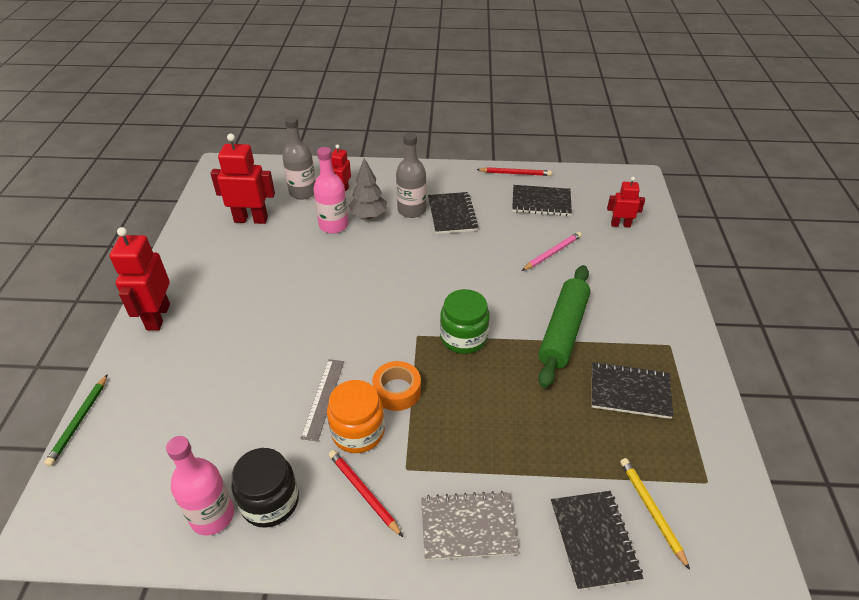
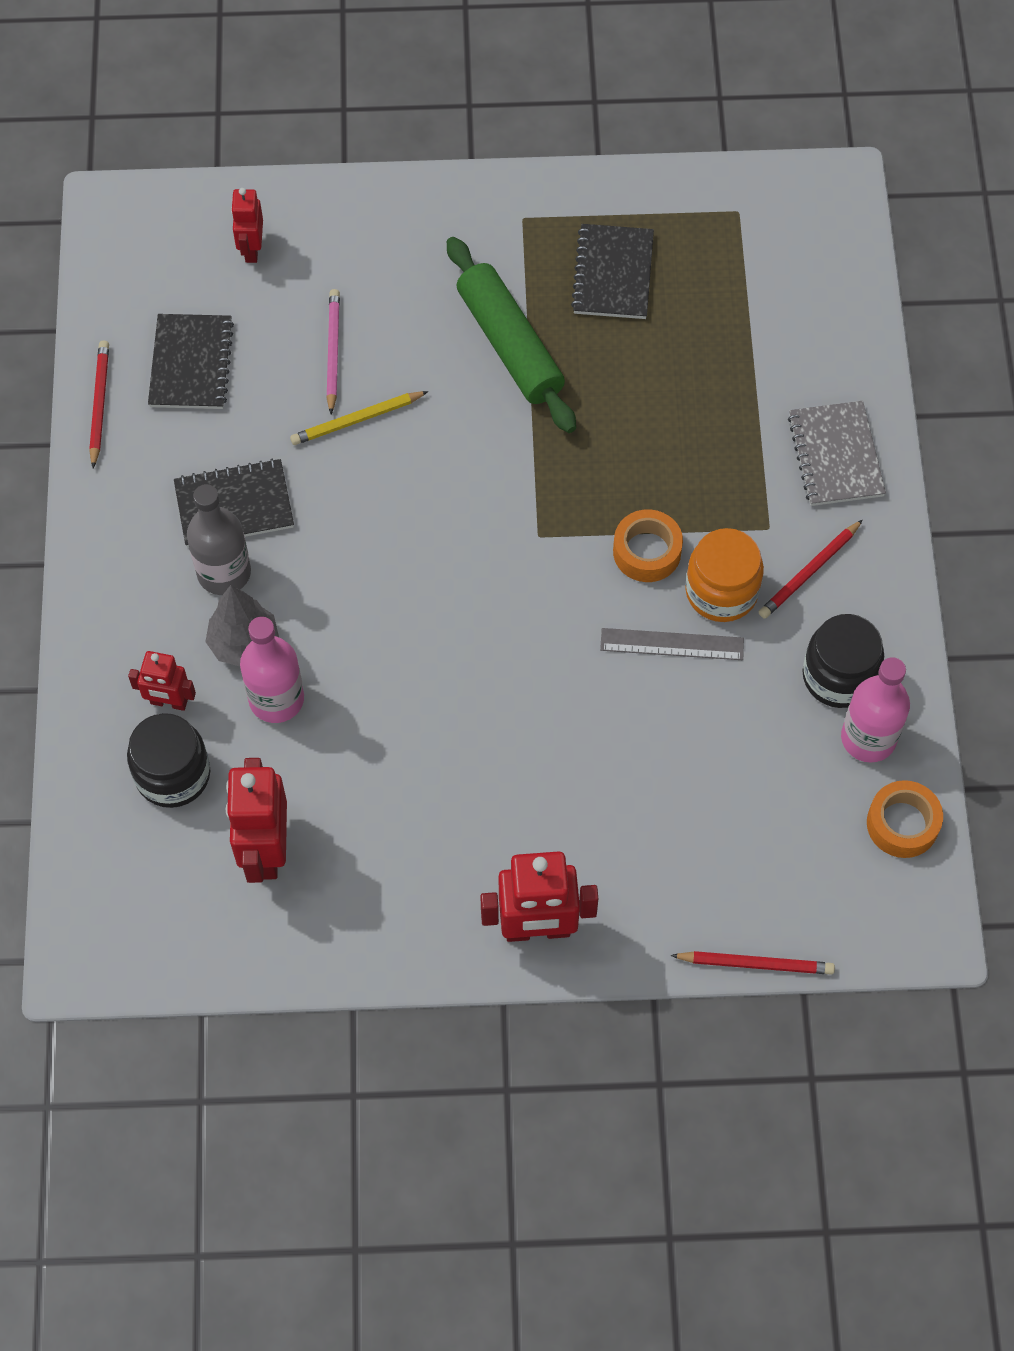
camera: 95 degrees left, 20 degrees up
green pencil [44,374,108,466] -> red pencil [670,951,835,975]
grey bottle [282,116,316,200] -> black jar [127,713,210,808]
green jar [440,289,490,354] -> none
pink pencil [522,232,582,271] -> pink pencil turned 45 degrees clockwise [326,289,340,414]
green rolling pin [538,265,590,388] -> green rolling pin turned 45 degrees clockwise [447,237,576,433]
black notebook [551,491,644,590] -> none
yellow pencil [620,458,690,570] -> yellow pencil moved to [290,391,429,445]
none -> orange tape [867,780,943,858]

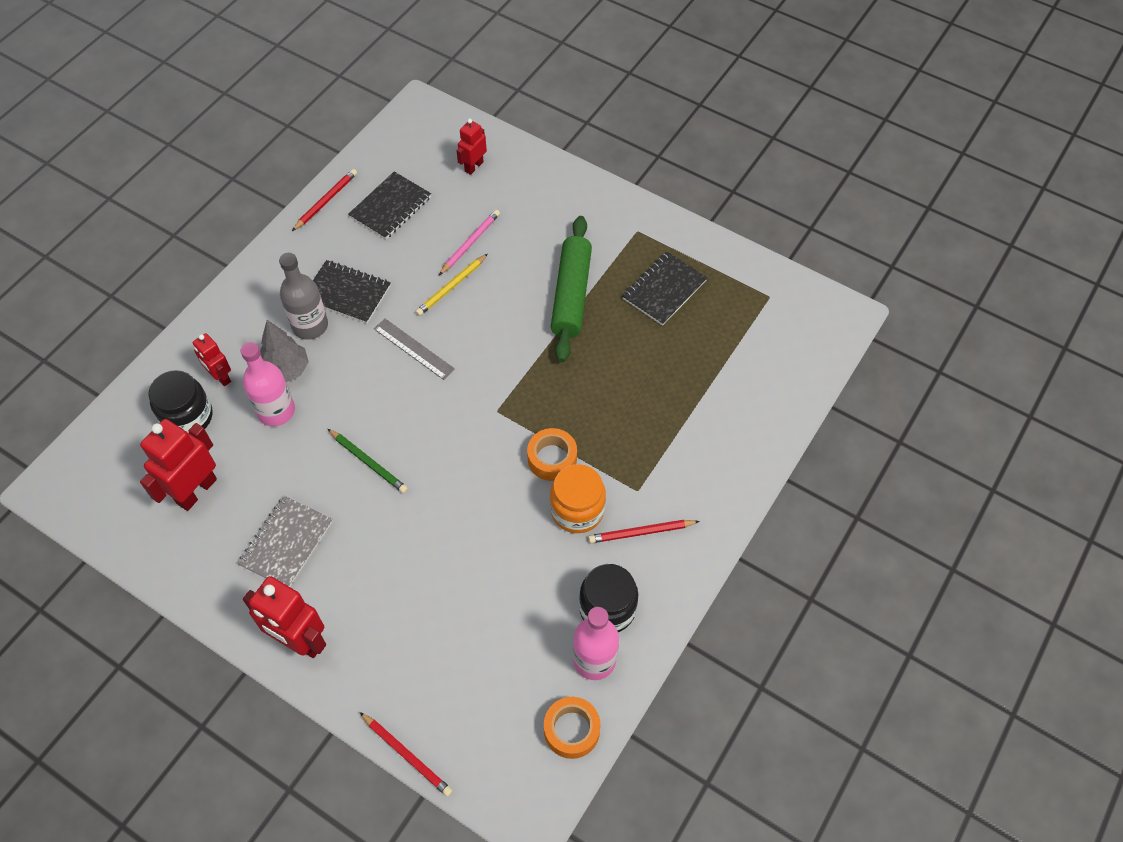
camera: 35 degrees right, 5 degrees down
yellow pencil [290,391,429,445] -> yellow pencil turned 60 degrees counterclockwise [415,254,488,316]
grey ruler [600,628,744,660] -> grey ruler moved to [374,319,455,380]
grey notebook [788,401,886,506] -> grey notebook moved to [237,496,333,587]
none -> green pencil [328,429,408,493]

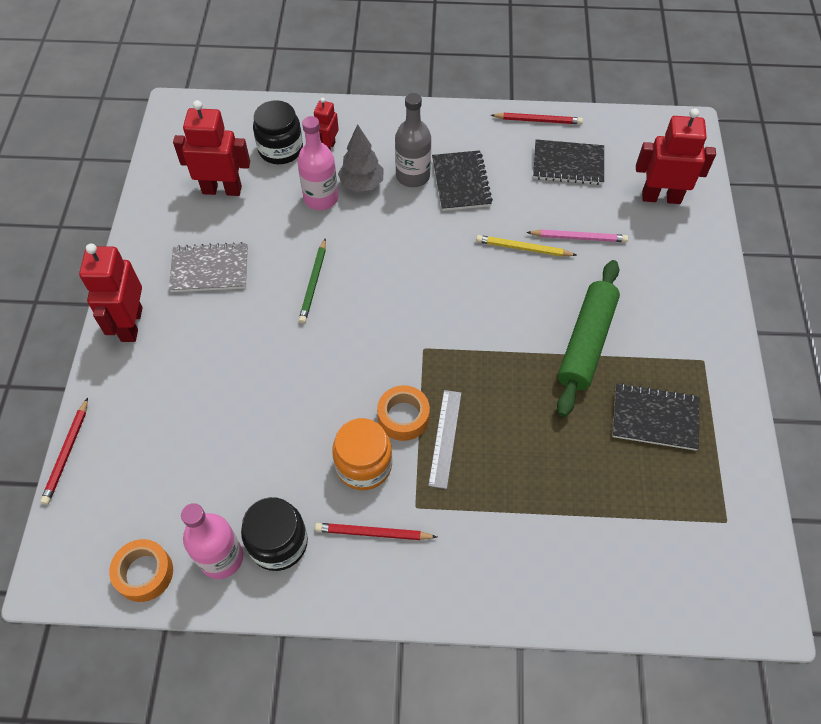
camera: 60 degrees right, 0 degrees up
grey ruler [374,319,455,380] -> grey ruler moved to [428,390,462,489]
red robot [456,119,487,175] -> red robot [636,108,716,204], size x1.71
green rolling pin [551,216,592,362] -> green rolling pin turned 45 degrees counterclockwise [557,260,620,417]
red pencil [588,520,700,543] -> red pencil turned 45 degrees counterclockwise [315,523,437,540]

